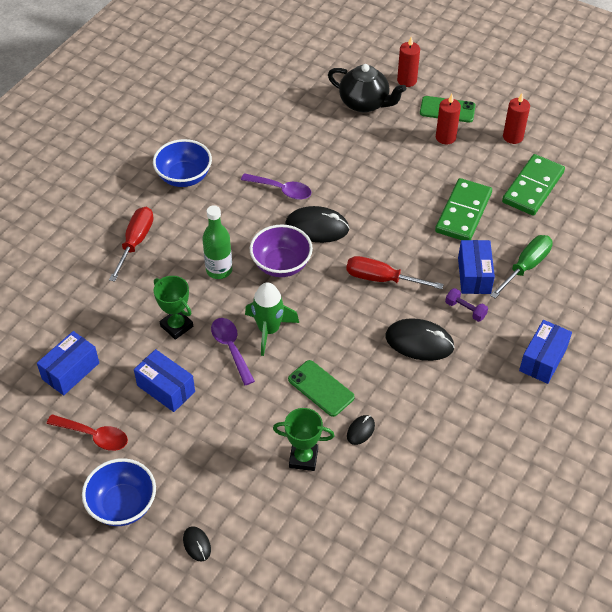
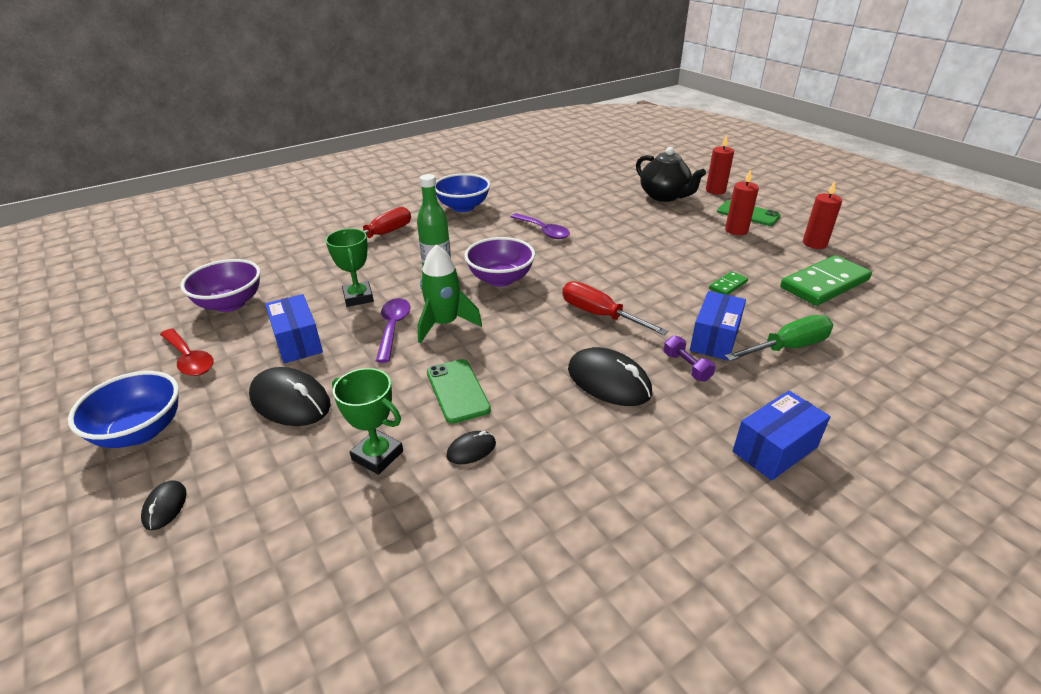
camera: 25 degrees right, 15 degrees down
blue box [37,331,99,395] -> purple bowl [180,259,261,312]
black mouse [285,206,349,243] -> black mouse moved to [249,367,331,426]
green domino [435,178,492,240] -> green domino [709,271,748,295], size x0.46

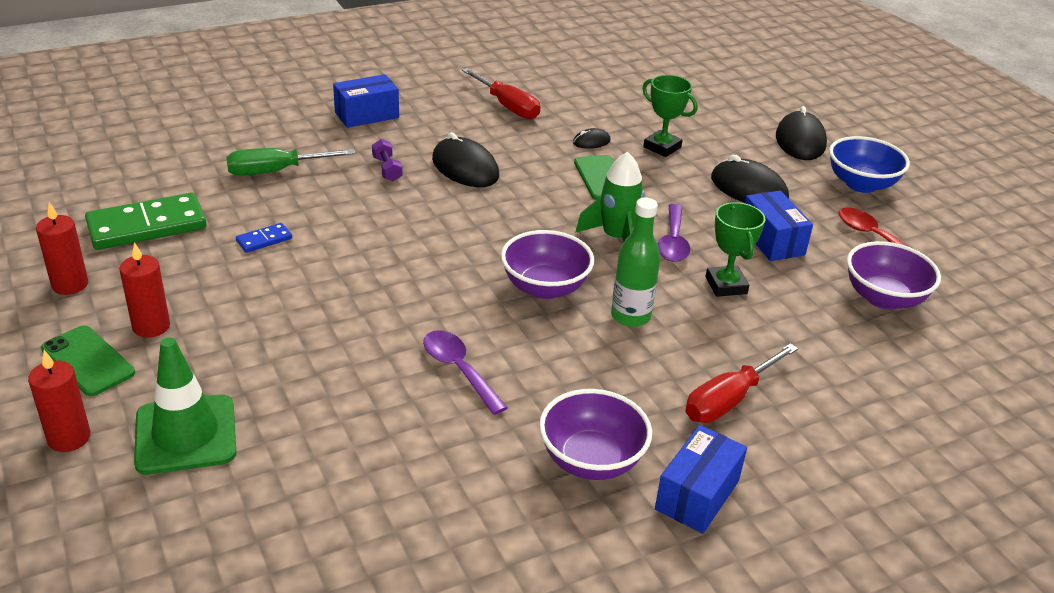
camera: 175 degrees left, 0 degrees up
black mouse [141,480,187,530] -> black mouse [776,106,827,160], size x2.00
blue bowl [435,173,490,212] -> purple bowl [539,389,652,480]
red screwdriver [562,281,669,335] -> red screwdriver moved to [462,68,540,120]
black teapot [636,147,706,202] -> green traffic cone [134,337,236,475]
blue box [690,291,746,360] -> blue box moved to [655,425,747,534]
green domino [709,271,748,295] -> blue domino [236,223,292,253]

